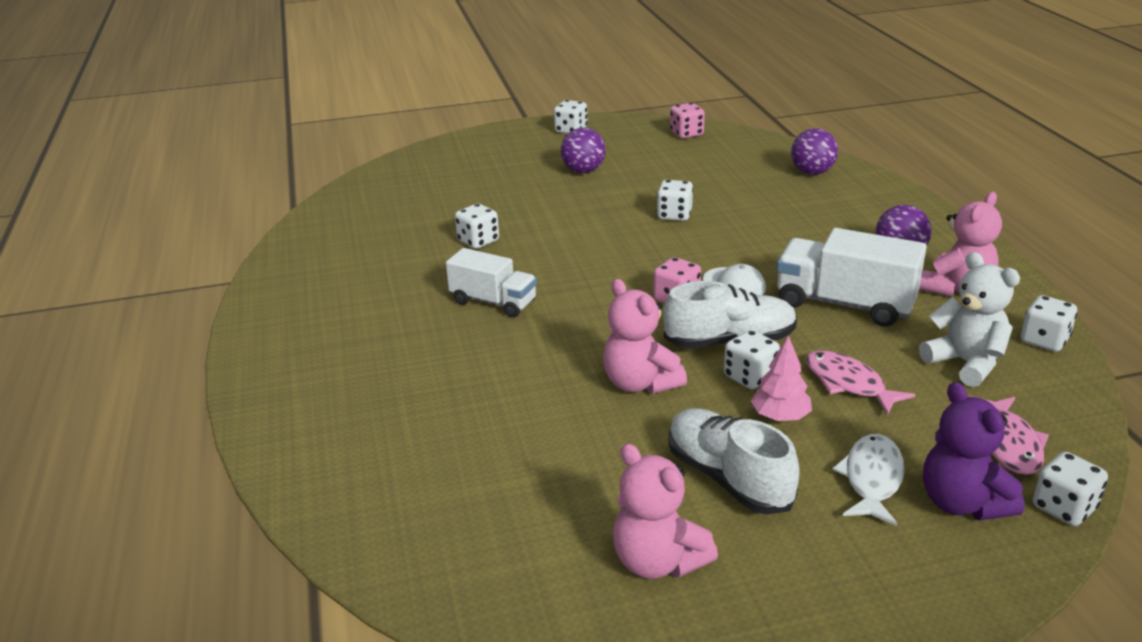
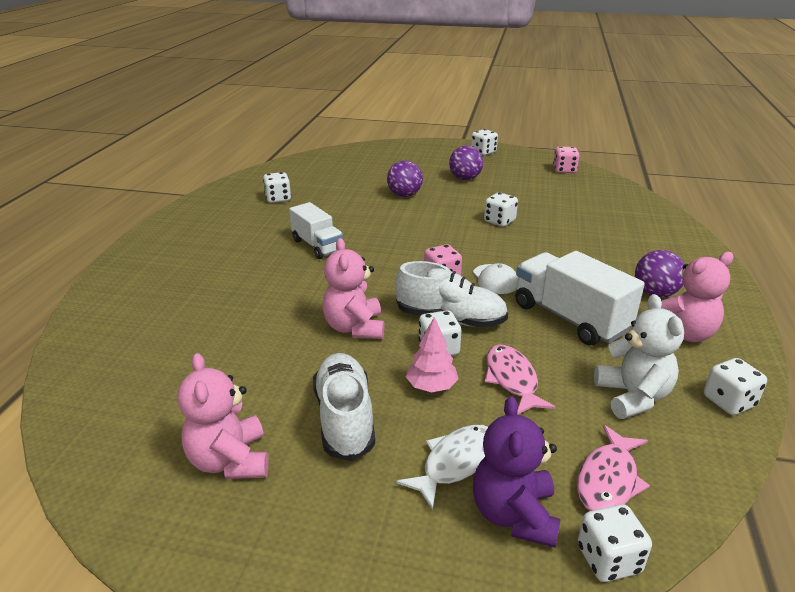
camera: 25 degrees right, 0 degrees up
white dice [455,203,499,249] -> white dice moved to [263,172,291,203]
purple ball [791,128,838,175] -> purple ball moved to [387,161,423,197]

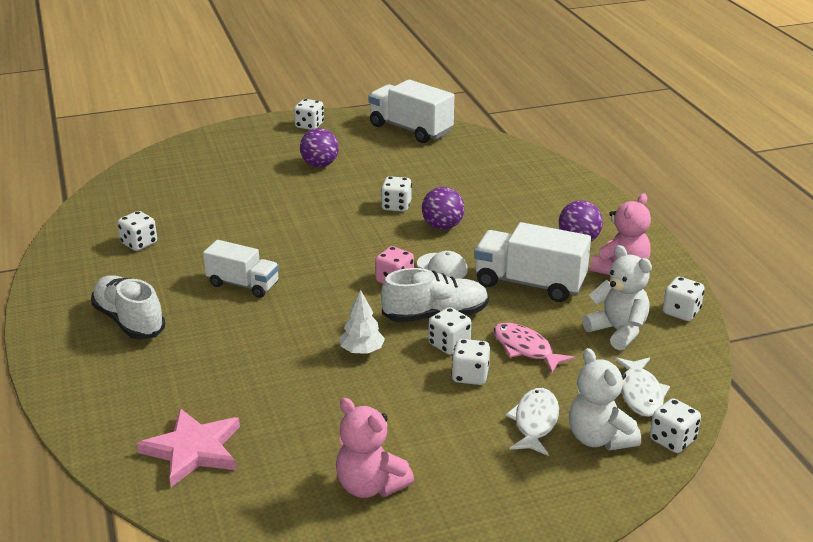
camera: 30 degrees left, 0 degrees up
white shoe [313,353,375,461] -> white shoe moved to [91,275,165,339]
pink teddy bear [322,238,385,339] -> white tree [340,290,385,354]
purple ball [387,161,423,197] -> purple ball moved to [422,187,464,230]
pink tree [406,317,459,392] -> white dice [451,339,490,385]
purple teddy bear [473,396,560,548] -> white teddy bear [569,348,641,451]
pink dice [553,146,580,173] -> white truck [368,80,454,143]
pink fish [577,425,650,511] -> white fish [615,357,670,417]
none -> pink star [136,408,240,487]

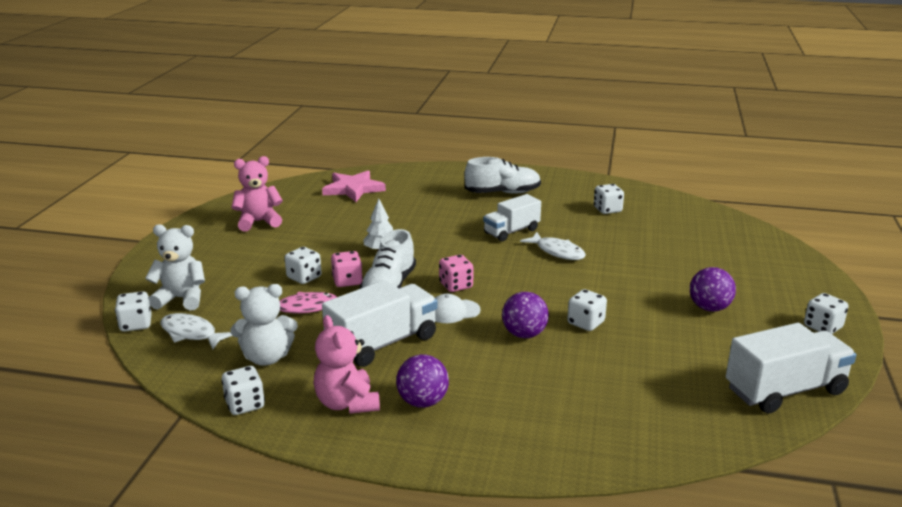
camera: 120 degrees right, 5 degrees down
white dice [428,307,471,355] -> pink dice [331,251,363,287]
white fish [505,388,559,456] -> white fish moved to [520,232,586,260]

